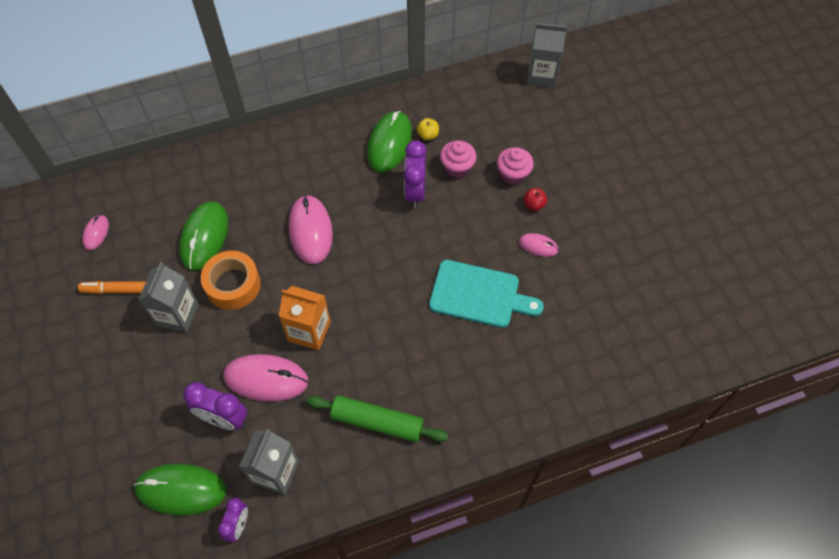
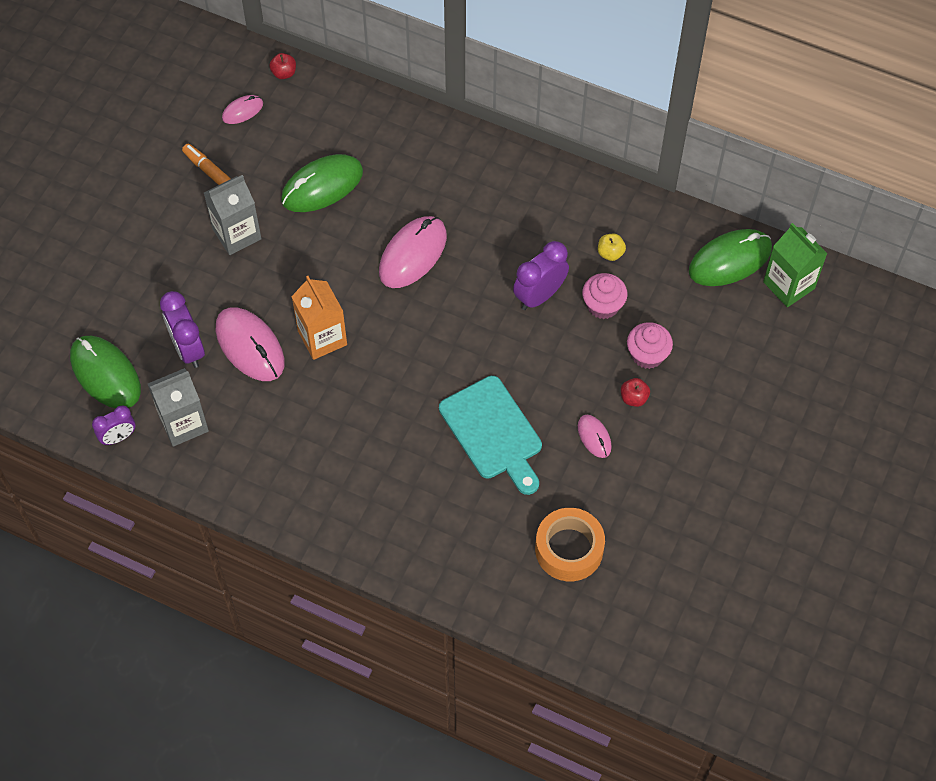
camera: 45 degrees right, 0 degrees up
orange tape [201,251,261,310] -> orange tape moved to [535,508,605,581]
green rolling pin [307,395,449,442] -> none
green mouse [367,111,412,172] -> green mouse moved to [689,229,772,286]
grey carton [527,23,567,88] -> green carton [763,223,827,307]
none -> red apple [269,53,296,79]

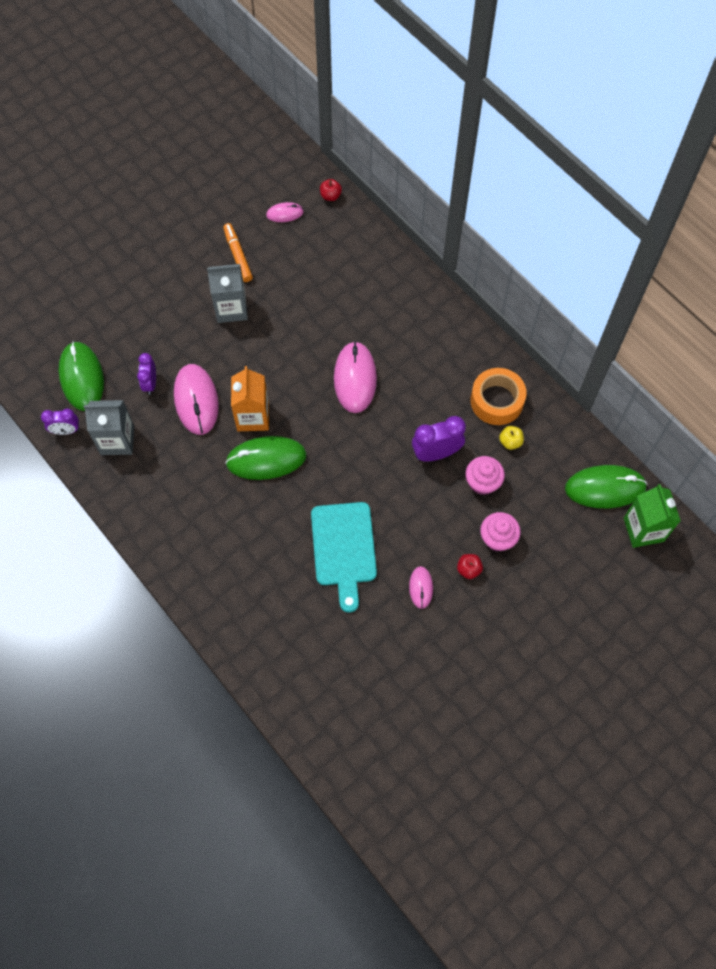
camera: 25 degrees right, 5 degrees up
purple clock [160,291,205,368] -> purple clock [137,353,156,395], size x0.64
green mouse [281,154,363,212] -> green mouse moved to [225,436,307,480]
pink mouse [379,216,447,288] -> pink mouse turned 60 degrees counterclockwise [334,341,377,413]
orange tape [535,508,605,581] -> orange tape moved to [471,368,526,425]

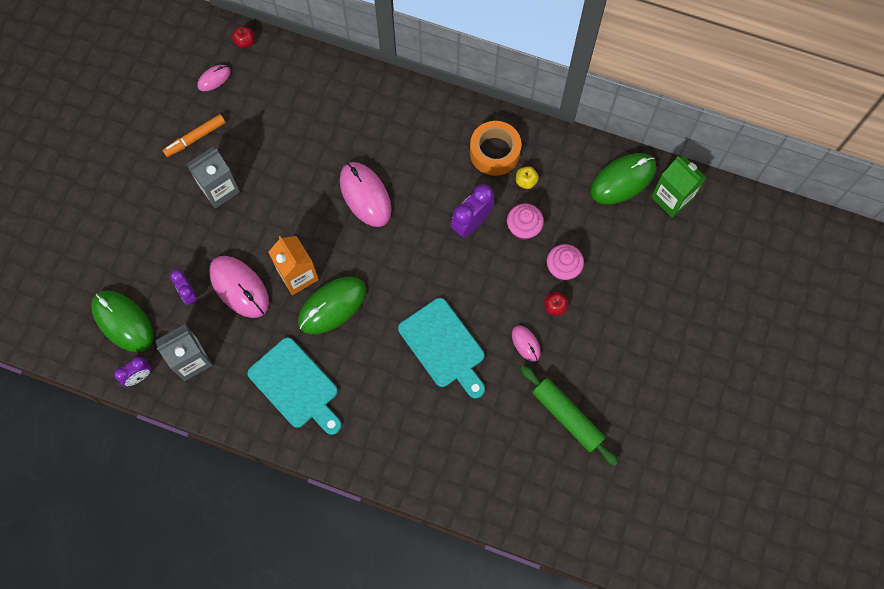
camera: 30 degrees left, 5 degrees up
orange marker [223,223,253,282] -> orange marker turned 75 degrees counterclockwise [163,114,226,157]
none -> turquoise cutting board [247,337,342,435]
none -> green rolling pin [520,365,618,466]

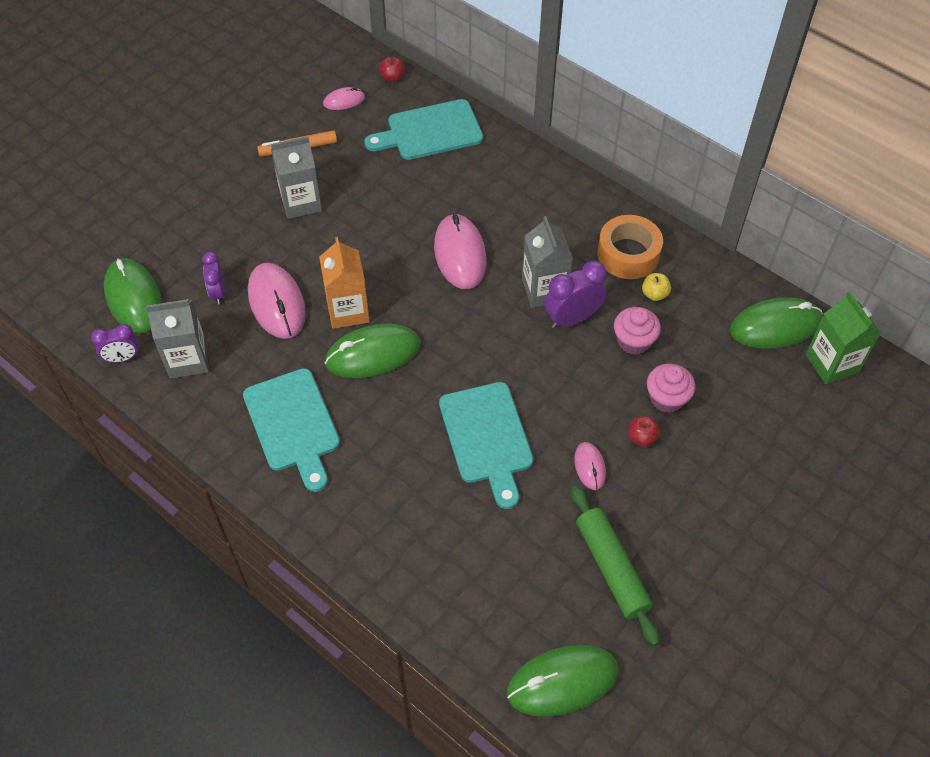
camera: 20 degrees right, 15 degrees down
none -> turquoise cutting board [364,99,483,160]
none -> green mouse [507,645,618,717]
none -> grey carton [522,216,573,308]

